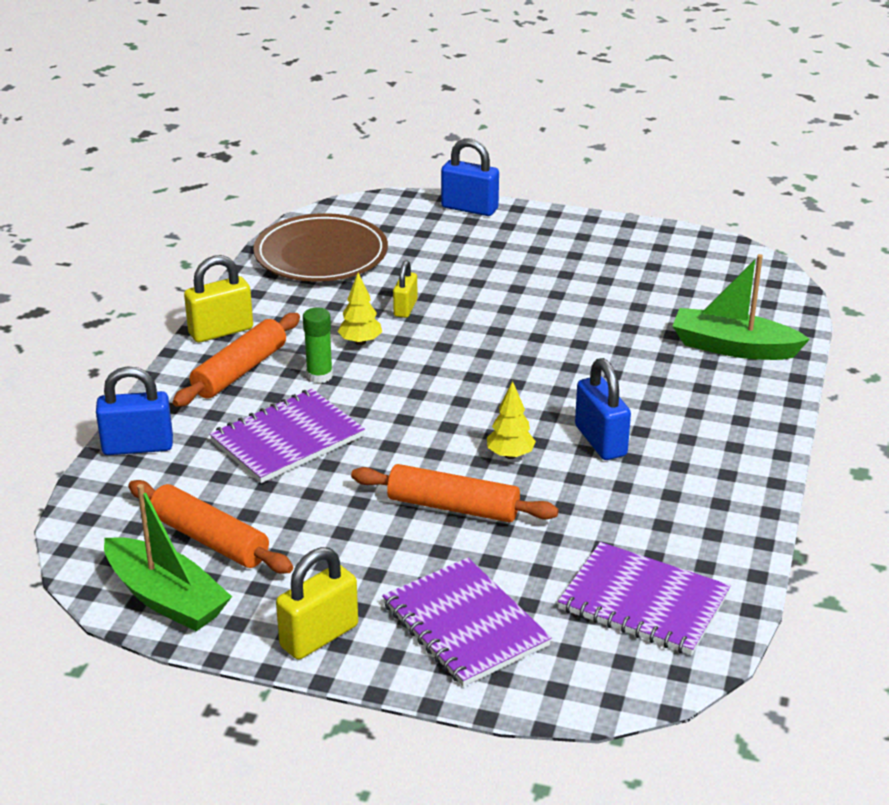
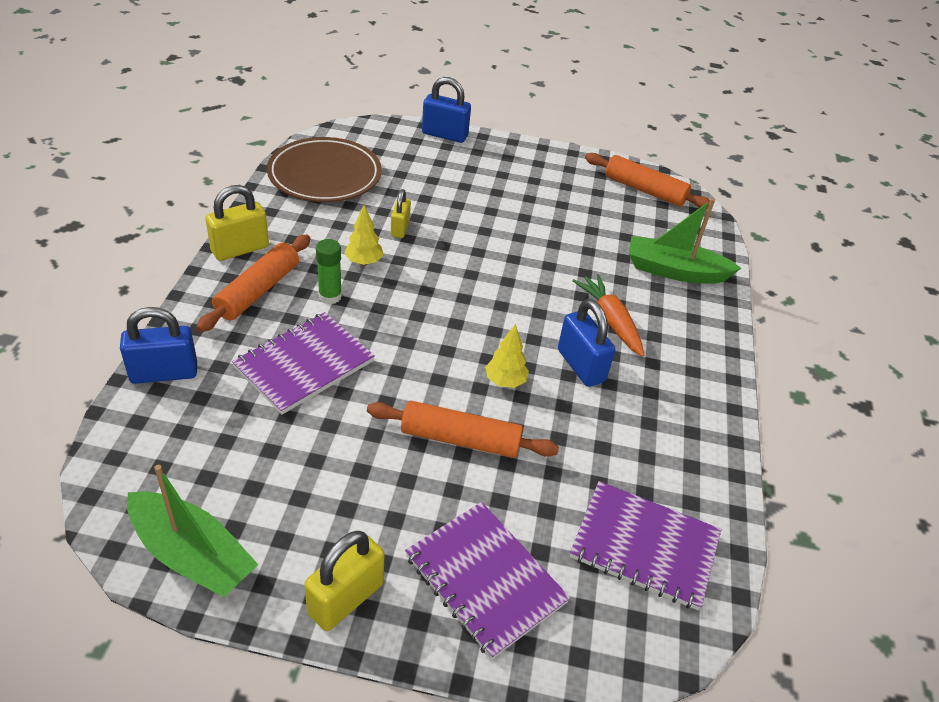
camera: 10 degrees left, 10 degrees up
orange rolling pin [128,480,293,574] -> orange rolling pin moved to [585,153,710,210]
none -> orange carrot [573,274,644,357]

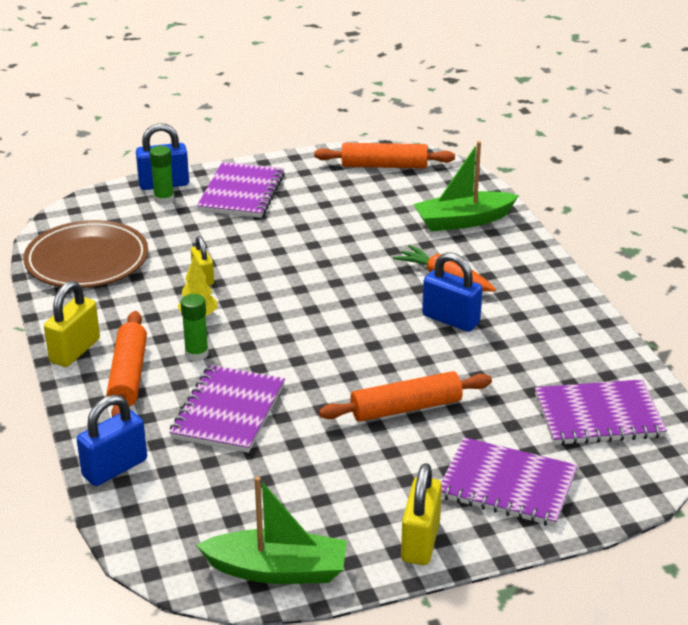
camera: 25 degrees left, 10 degrees down
yellow tree [485,324,529,388] -> none
none -> green glue stick [150,146,174,205]
none -> purple notebook [197,162,285,218]

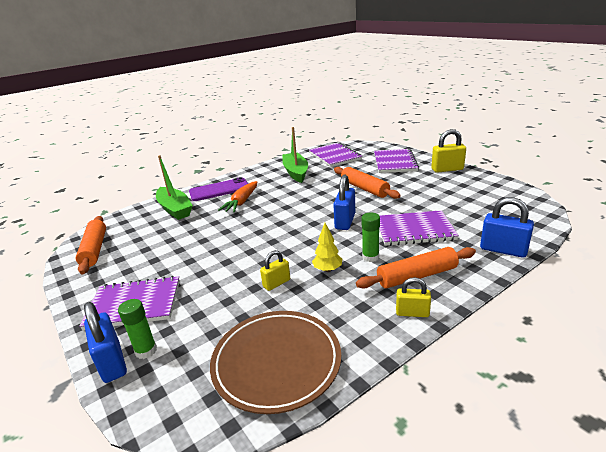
camera: 105 degrees left, 5 degrees down
yellow padlock [44,281,100,367] -> yellow padlock [396,277,431,317], size x0.63
green boat [196,476,347,584] -> green boat moved to [282,127,308,183]
blue padlock [422,252,482,332] -> blue padlock moved to [333,175,355,230]
none -> purple phone [189,177,248,201]

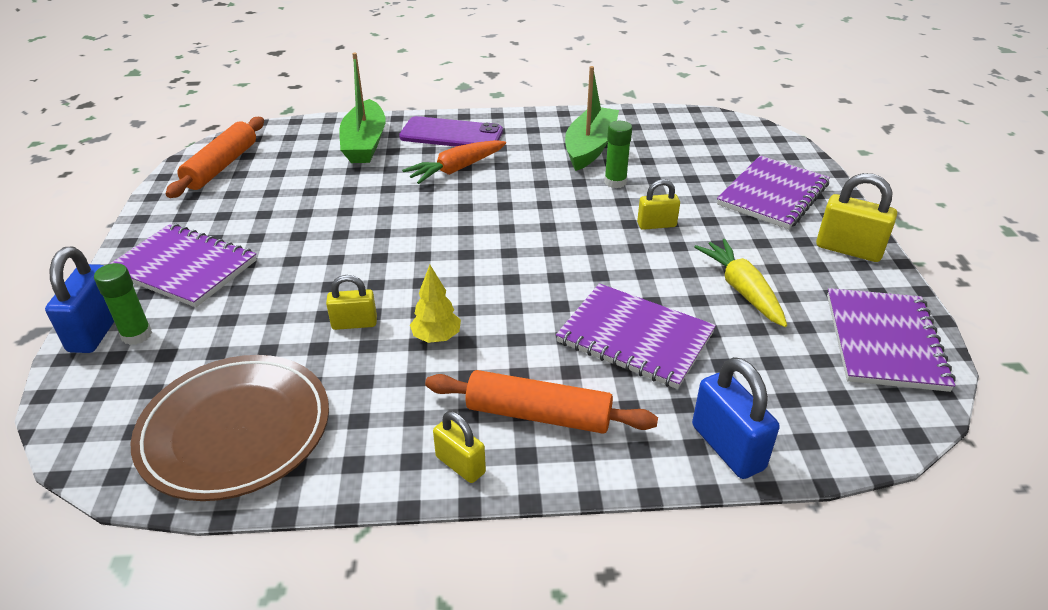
camera: 30 degrees right, 10 degrees up
purple notebook [309,142,362,167] -> purple notebook moved to [827,288,956,392]
blue padlock [333,175,355,230] -> none
orange rolling pin [334,167,401,199] -> yellow padlock [637,179,680,230]
green glue stick [362,212,380,262] -> green glue stick moved to [604,121,632,188]
none -> yellow carrot [694,239,787,327]

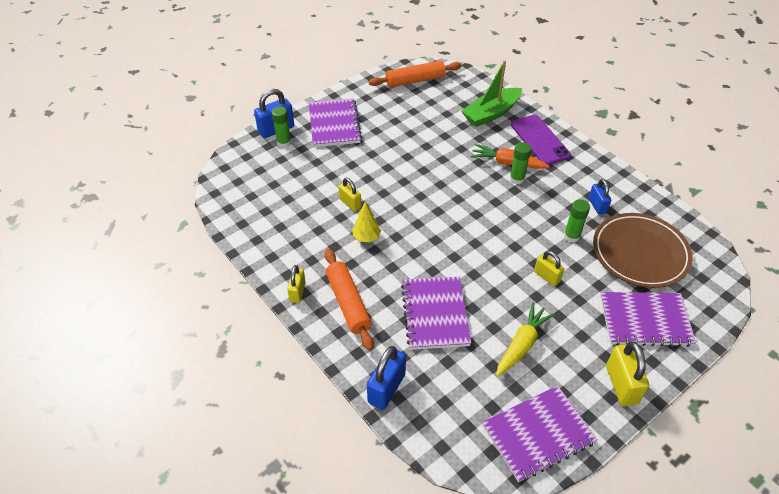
camera: 55 degrees right, 10 degrees up
brown plate [131,355,329,501] -> brown plate moved to [593,213,693,288]
green boat [565,66,619,171] -> blue padlock [589,179,611,215]
none -> green glue stick [510,142,531,184]

